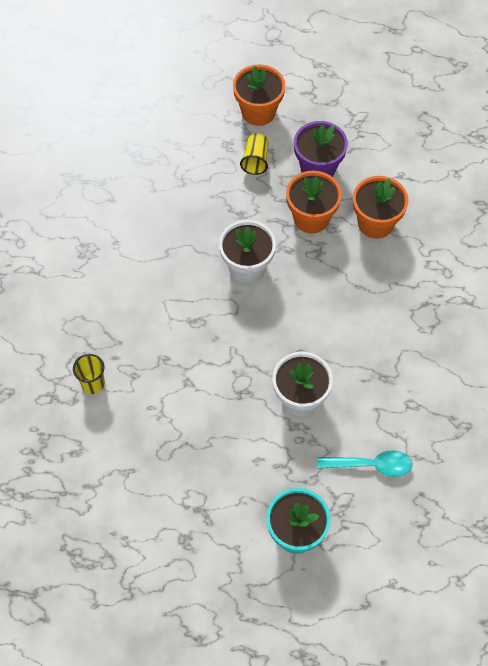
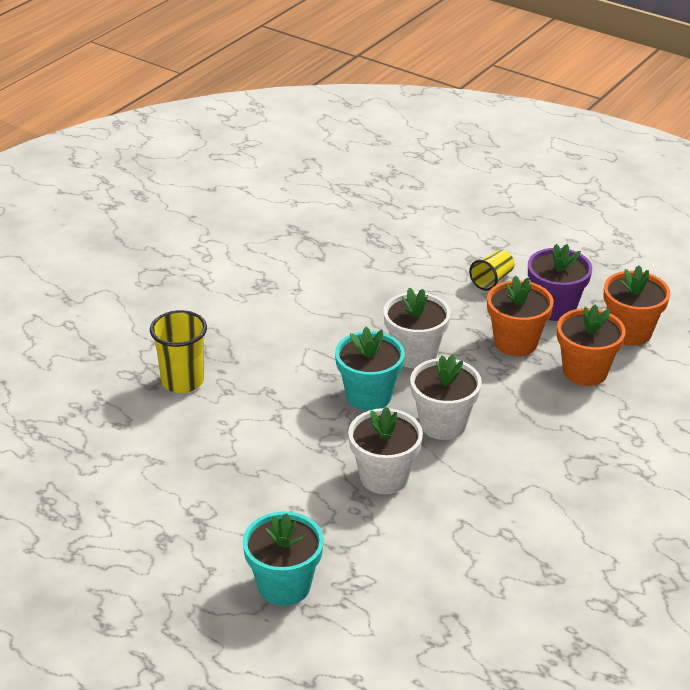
camera: 30 degrees right, 25 degrees down
yellow cup [73,354,105,394] -> yellow cup [150,310,207,393], size x1.55
orange flower pot [233,64,285,126] -> orange flower pot moved to [603,265,670,346]
turquoise spoon [318,450,413,477] -> none
none -> turquoise flower pot [335,327,405,411]
none -> white flower pot [410,354,482,440]

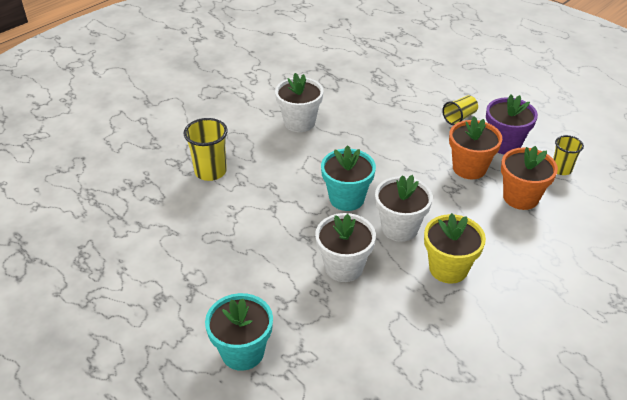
camera: 10 degrees right, 5 degrees up
white flower pot [384,288,451,369] -> white flower pot moved to [275,73,324,132]
orange flower pot [603,265,670,346] -> yellow cup [553,135,584,175]
none -> yellow flower pot [424,213,486,284]

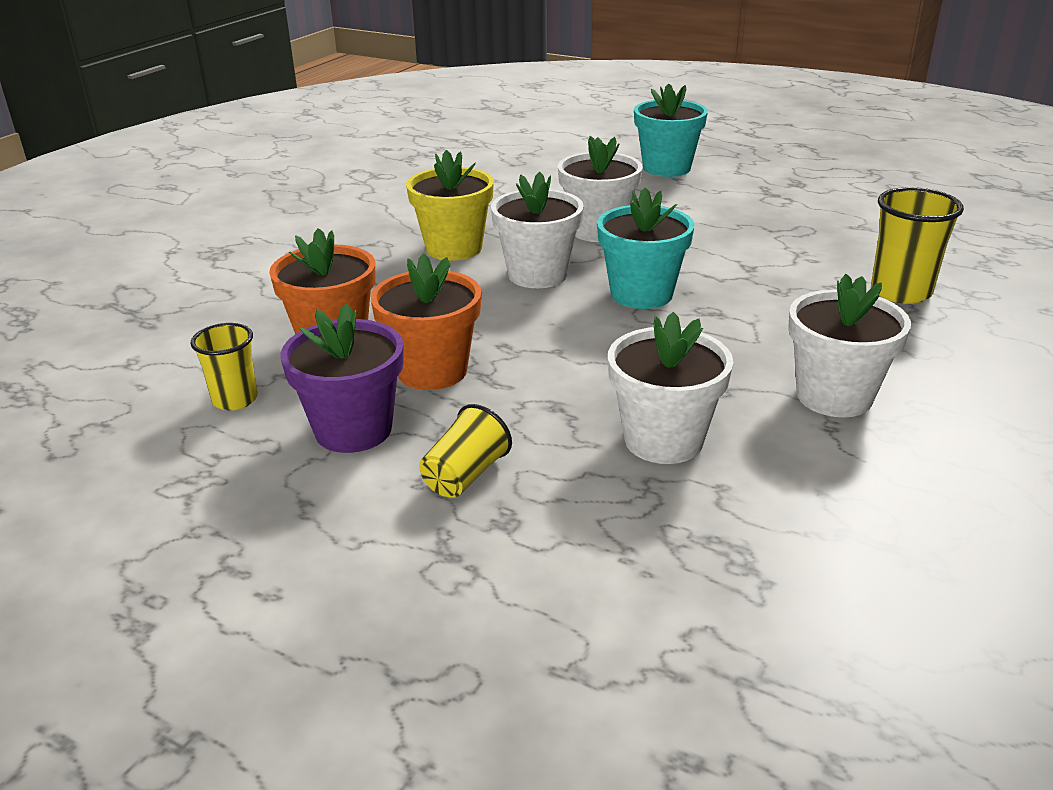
camera: 165 degrees right, 10 degrees down
none -> white flower pot [608,312,733,464]

